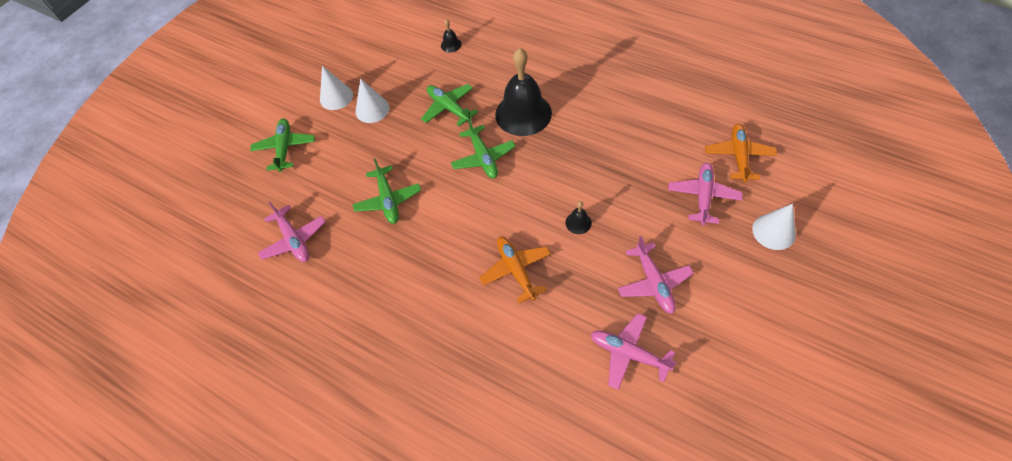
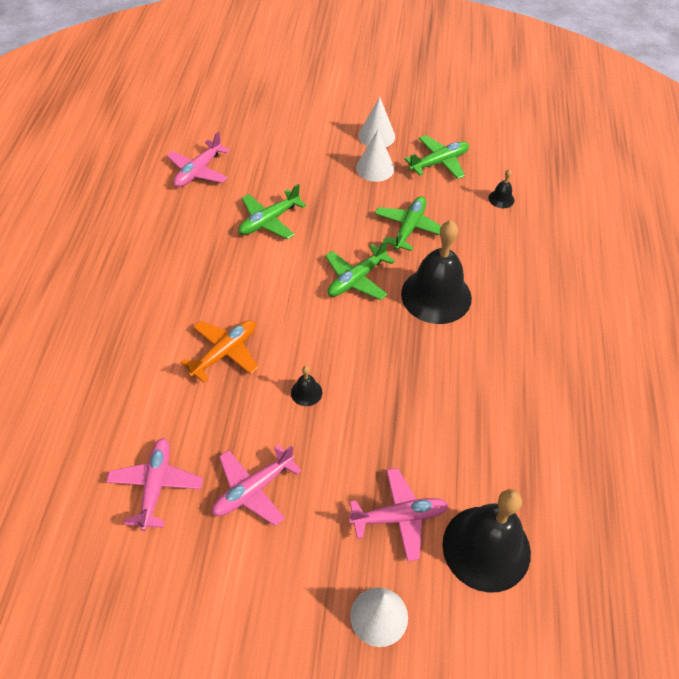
camera: 60 degrees right, 5 degrees down
green plane [250,118,315,172] -> green plane moved to [404,135,469,179]
orange plane [705,124,777,182] -> black bell [442,489,531,593]

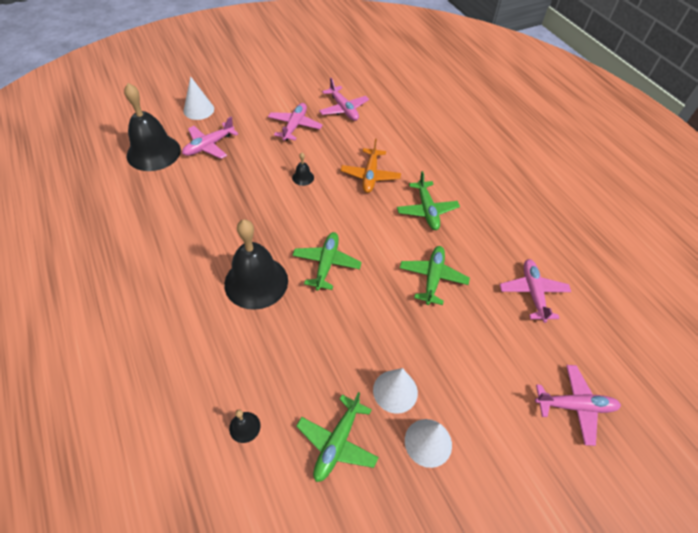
camera: 145 degrees right, 0 degrees up
green plane [375,196,441,251] -> green plane moved to [397,171,460,230]
none -> pink plane [535,365,621,446]

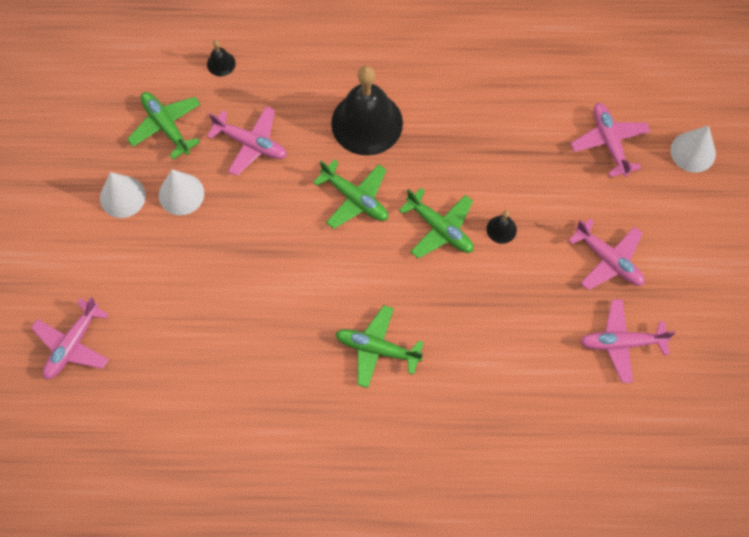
camera: 120 degrees right, 15 degrees up
black bell [124,83,181,171] -> none
orange plane [341,139,401,193] -> none
green plane [400,246,470,305] -> green plane moved to [399,188,473,258]
pink plane [500,259,571,323] -> pink plane moved to [207,106,287,176]

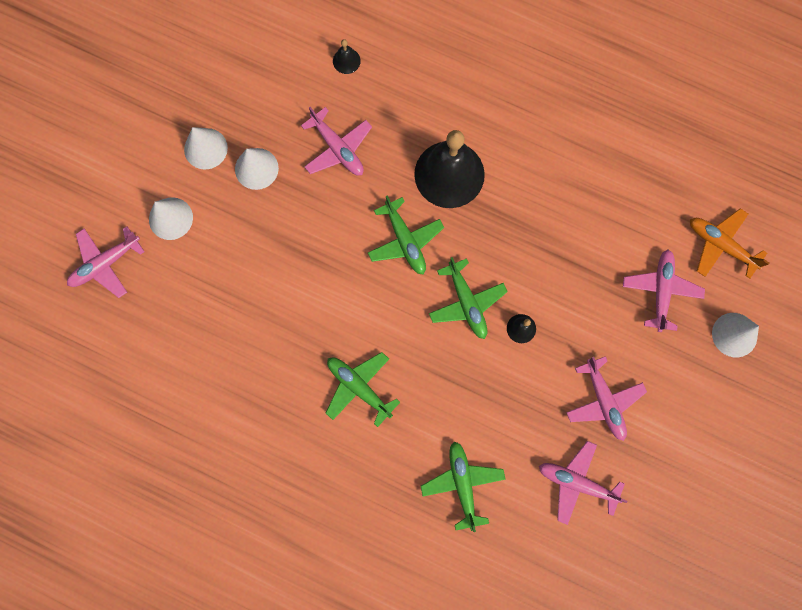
camera: 25 degrees right, 10 degrees up
green plane [127,92,200,159] -> green plane moved to [421,441,506,532]
none -> white cone [149,197,193,240]
none -> orange plane [690,208,769,279]

